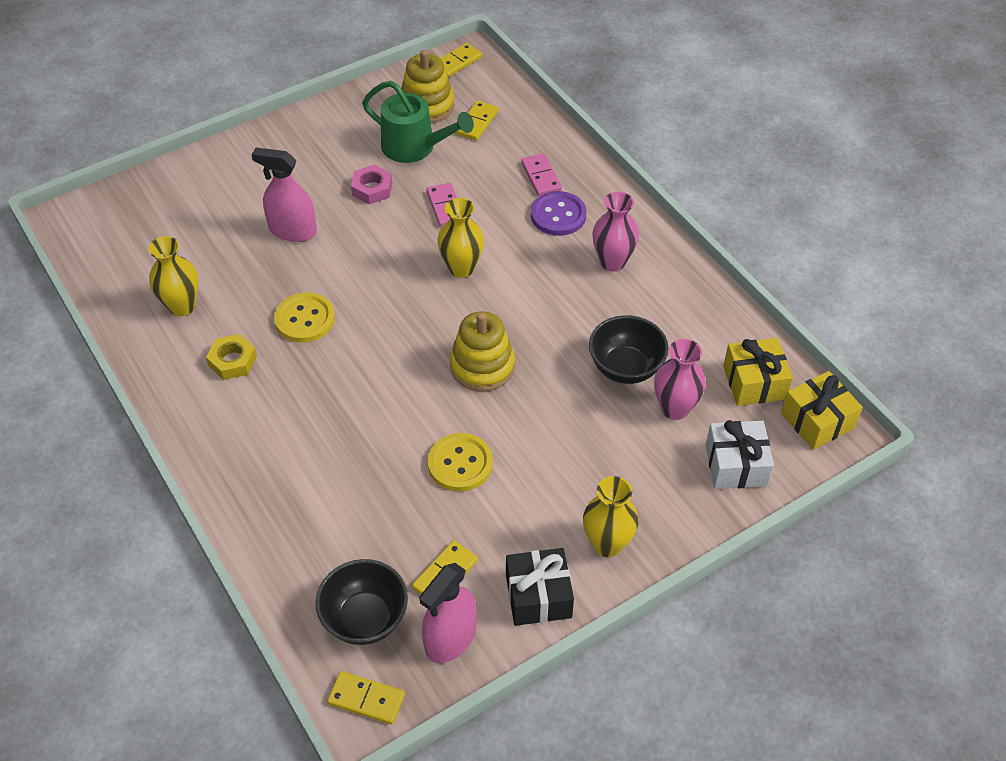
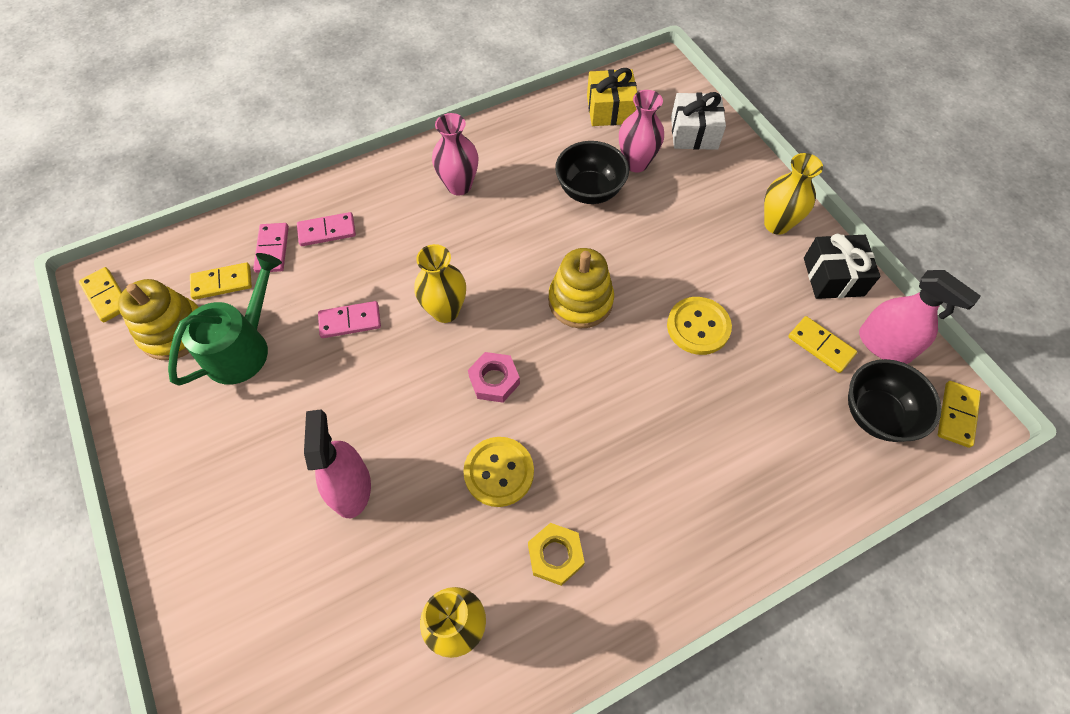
camera: 85 degrees left, 10 degrees up
pink spray bottle [251,147,317,242] -> pink spray bottle turned 150 degrees clockwise [304,409,371,518]
pink nut [351,165,392,204] -> pink nut moved to [468,352,520,403]
yellow domino [455,101,499,141] -> yellow domino turned 45 degrees counterclockwise [190,263,252,300]
purple button [531,191,587,236] -> none
yellow gift [781,371,863,450] -> none
none -> pink domino [253,223,289,273]

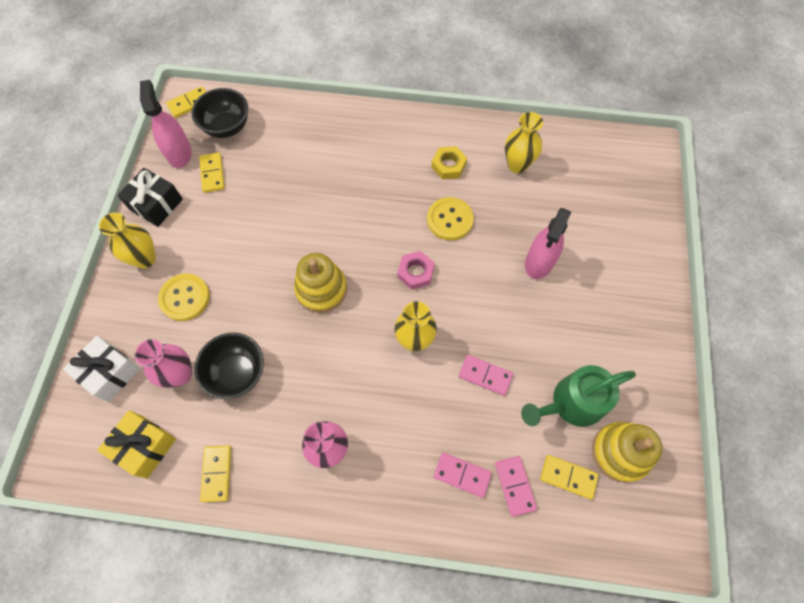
camera: 145 degrees left, 5 degrees up
yellow domino [79,267,122,322] -> yellow domino moved to [200,445,231,502]
pink domino [253,223,289,273] -> pink domino turned 45 degrees counterclockwise [495,456,537,517]
yellow button [667,297,732,355] -> yellow button moved to [158,273,210,321]

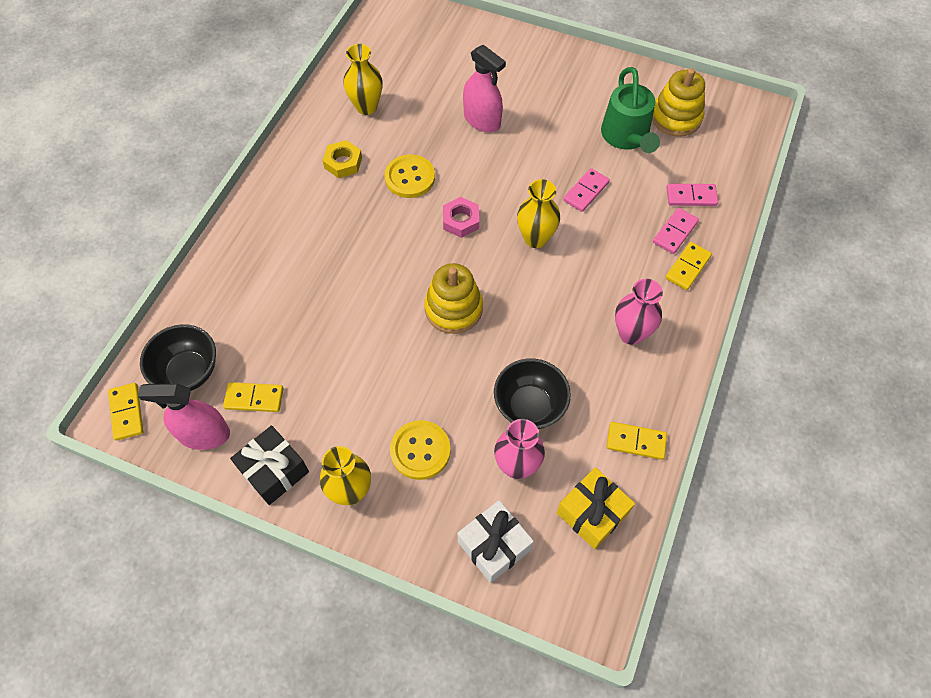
camera: 75 degrees left, 5 degrees down
yellow domino [540,455,599,499] -> yellow domino moved to [665,242,712,290]

